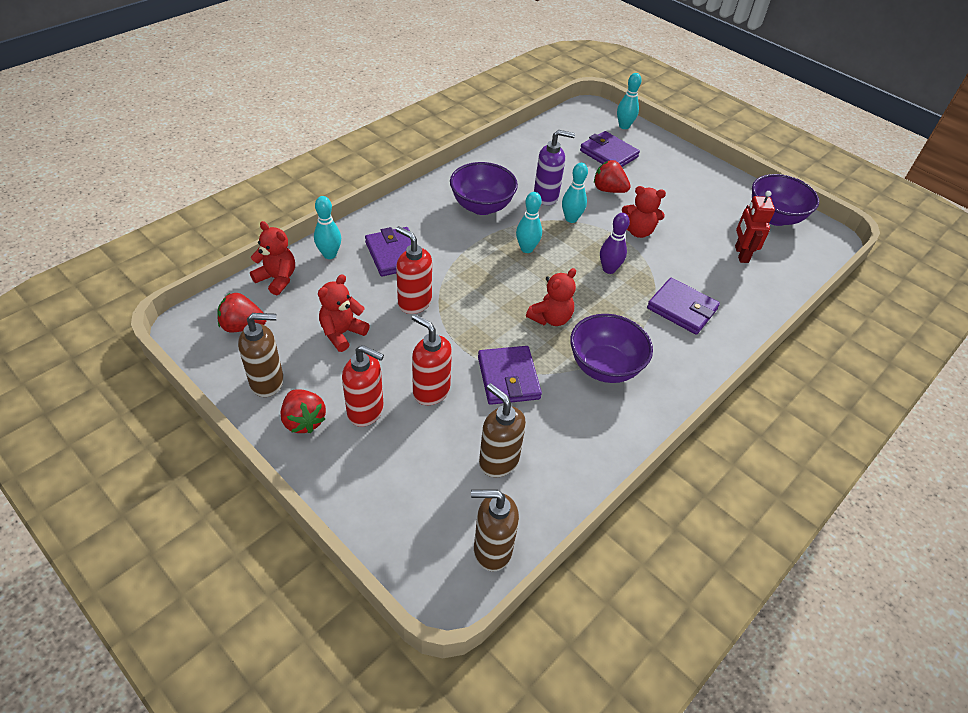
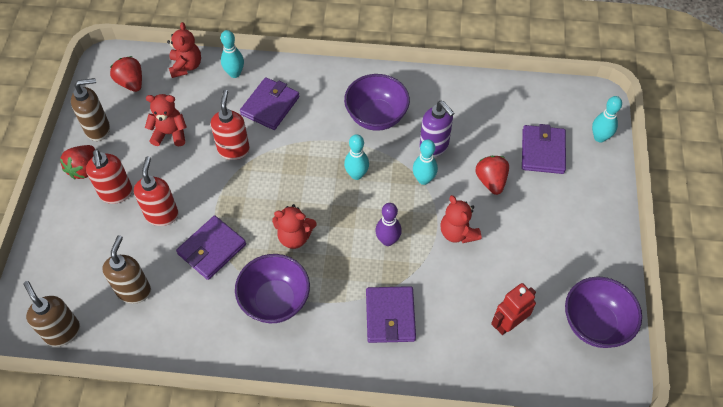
camera: 55 degrees right, 10 degrees up
brown soap dispenser [238,313,284,397] -> brown soap dispenser turned 60 degrees counterclockwise [71,78,110,141]

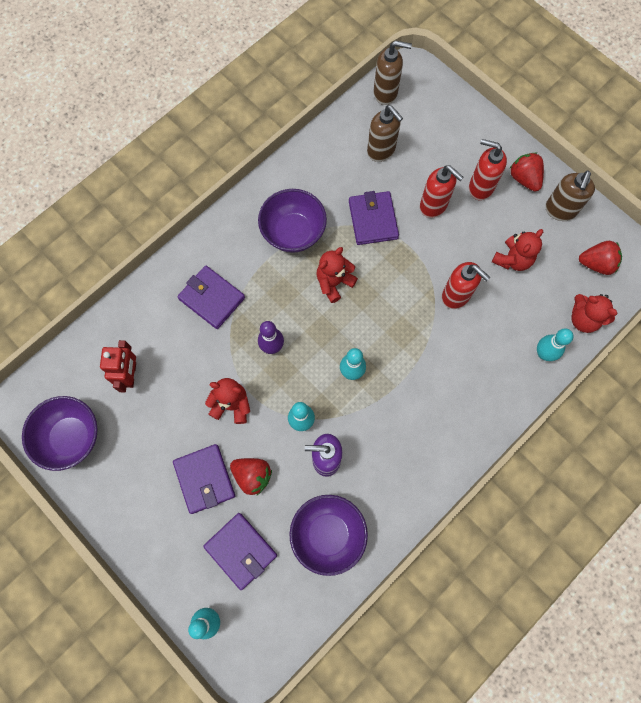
camera: 130 degrees right, 15 degrees up
purple wallet [240,77,299,130] -> purple wallet moved to [173,444,235,514]
purple bowl [344,74,410,131] -> purple bowl moved to [290,495,368,576]

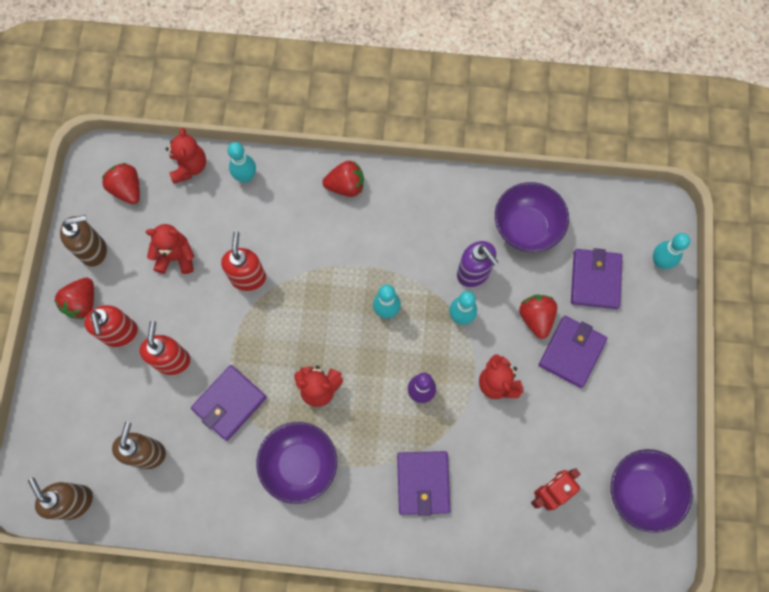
camera: 130 degrees left, 0 degrees up
none -> red strawberry [322,161,364,197]

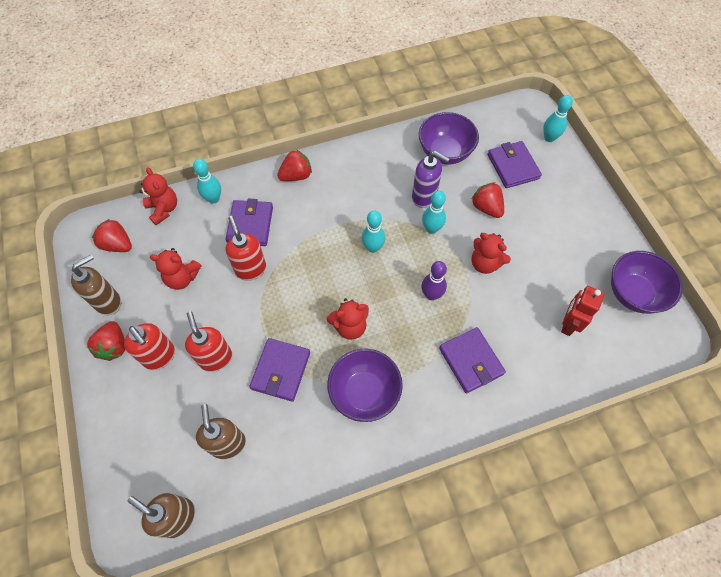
camera: 25 degrees left, 10 degrees down
red teddy bear [145,224,194,274] -> red teddy bear turned 150 degrees counterclockwise [150,248,202,290]
purple wallet [539,316,607,388] -> purple wallet moved to [225,199,273,246]

